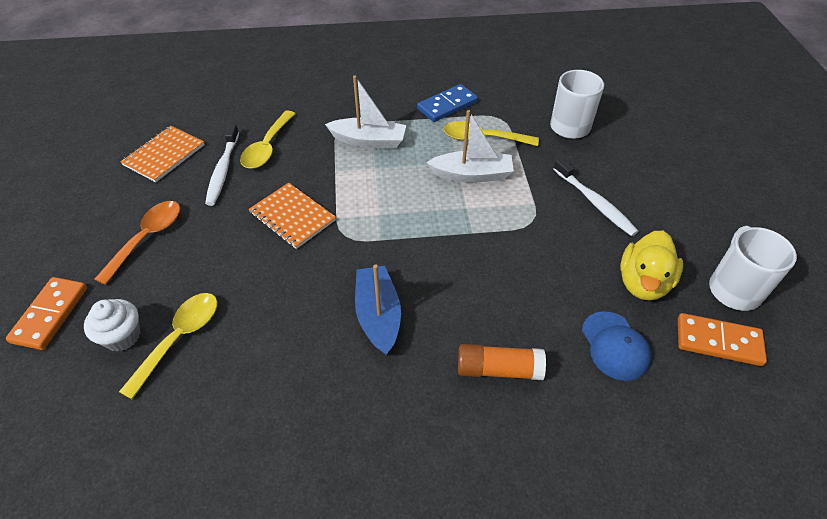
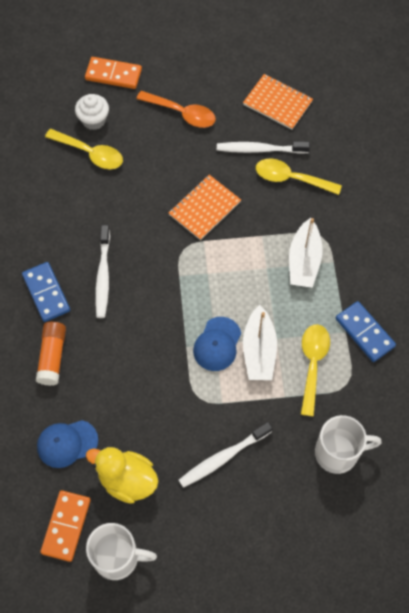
camera: 90 degrees right, 15 degrees up
blue boat [355,264,401,355] -> white toothbrush [95,225,110,318]
none -> blue domino [22,262,70,322]
none -> blue cap [193,317,241,371]

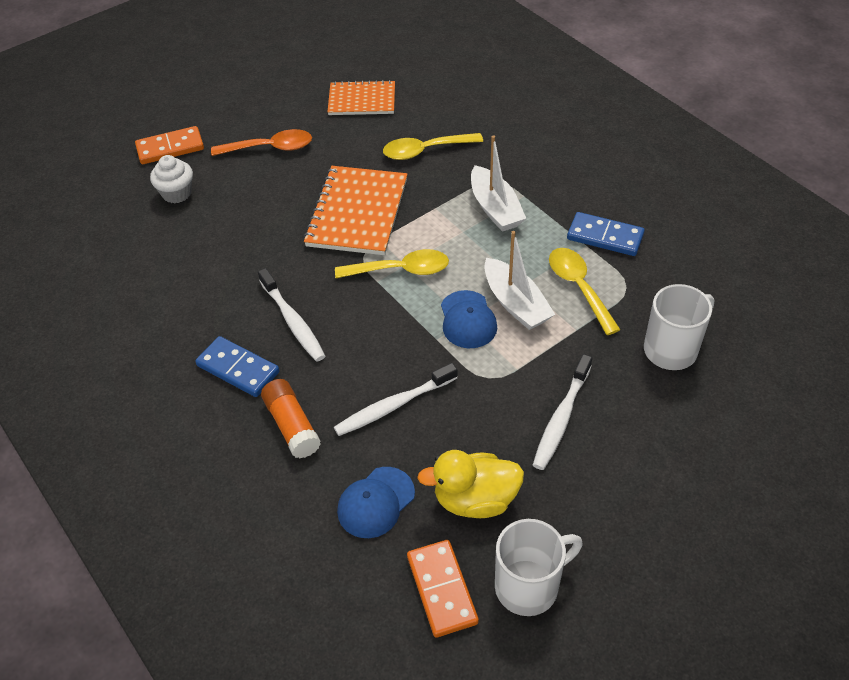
camera: 30 degrees left, 15 degrees down
yellow spoon [45,129,123,169] -> yellow spoon moved to [335,249,449,278]
orange notebook [169,175,241,240] -> orange notebook [303,166,407,255], size x1.52
white toothbrush [217,141,310,154] -> white toothbrush moved to [334,363,457,436]

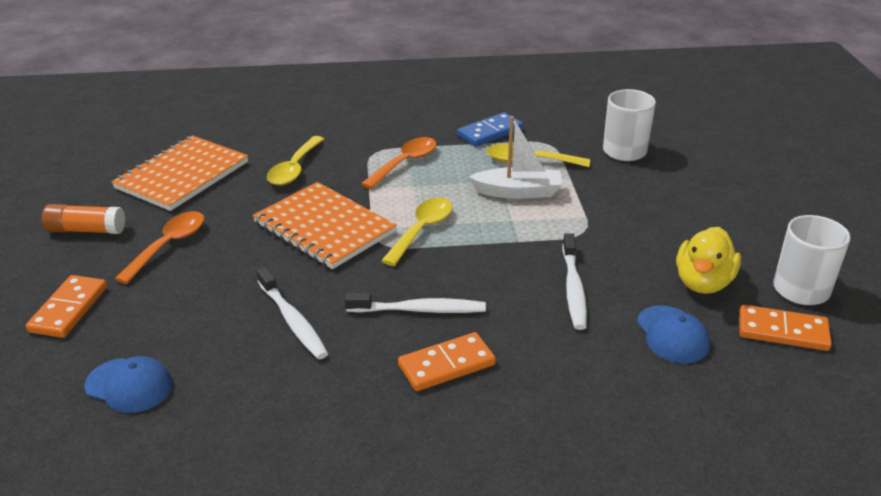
camera: 60 degrees left, 15 degrees down
white cupcake [150,155,193,203] -> none
blue domino [195,336,279,397] -> orange domino [398,332,496,391]
orange glue stick [261,379,321,458] -> orange glue stick moved to [42,204,125,234]
orange notebook [327,80,395,115] -> orange notebook [111,135,248,211], size x1.52
blue cap [441,290,497,348] -> blue cap moved to [85,356,173,413]
white boat [471,135,526,232] -> orange spoon [361,137,436,189]
white toothbrush [533,354,592,470] -> white toothbrush moved to [257,267,328,359]

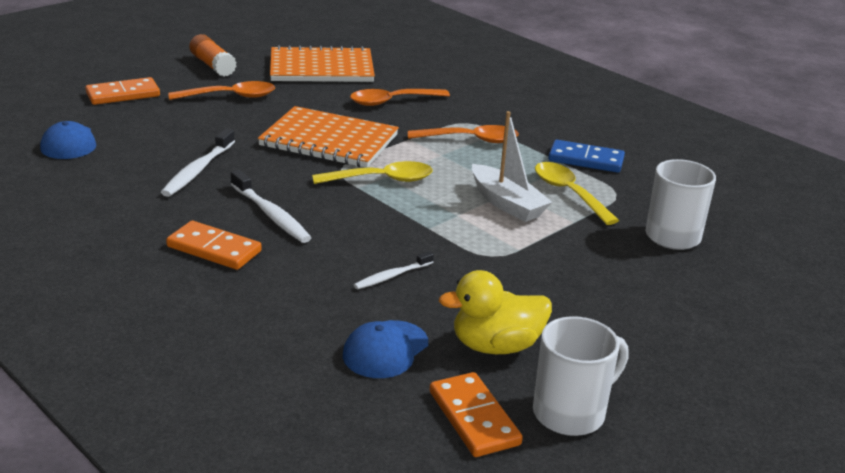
camera: 50 degrees right, 5 degrees down
orange notebook [253,182,397,269] -> orange notebook turned 75 degrees counterclockwise [258,106,399,168]
yellow spoon [267,136,324,185] -> orange spoon [350,89,450,106]
white toothbrush [562,233,587,330] -> white toothbrush [354,251,434,289], size x0.62

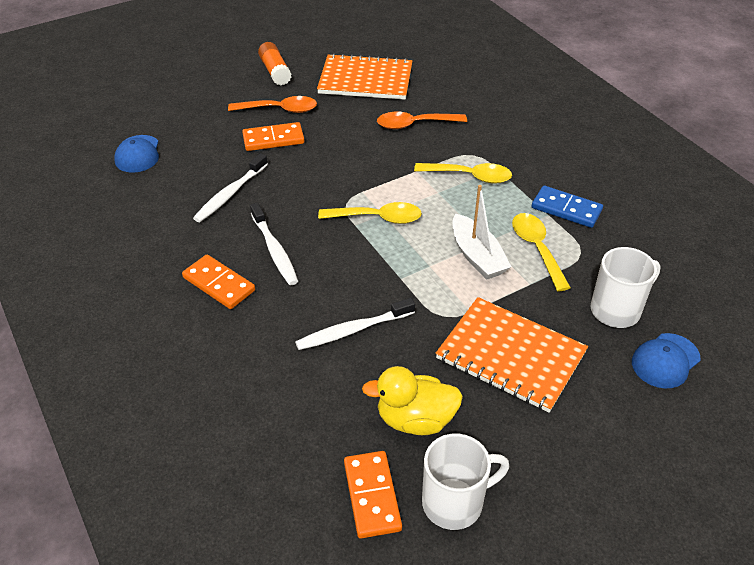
camera: 15 degrees right, 15 degrees up
orange domino [85,77,160,105] -> orange domino moved to [242,122,304,151]
orange notebook [258,106,399,168] -> orange notebook moved to [436,297,588,413]
blue cap [343,320,428,378] -> blue cap moved to [632,333,700,388]
white toothbrush [354,251,434,289] -> white toothbrush [295,298,415,350], size x1.62
orange spoon [408,125,519,143] -> yellow spoon [414,163,512,184]

